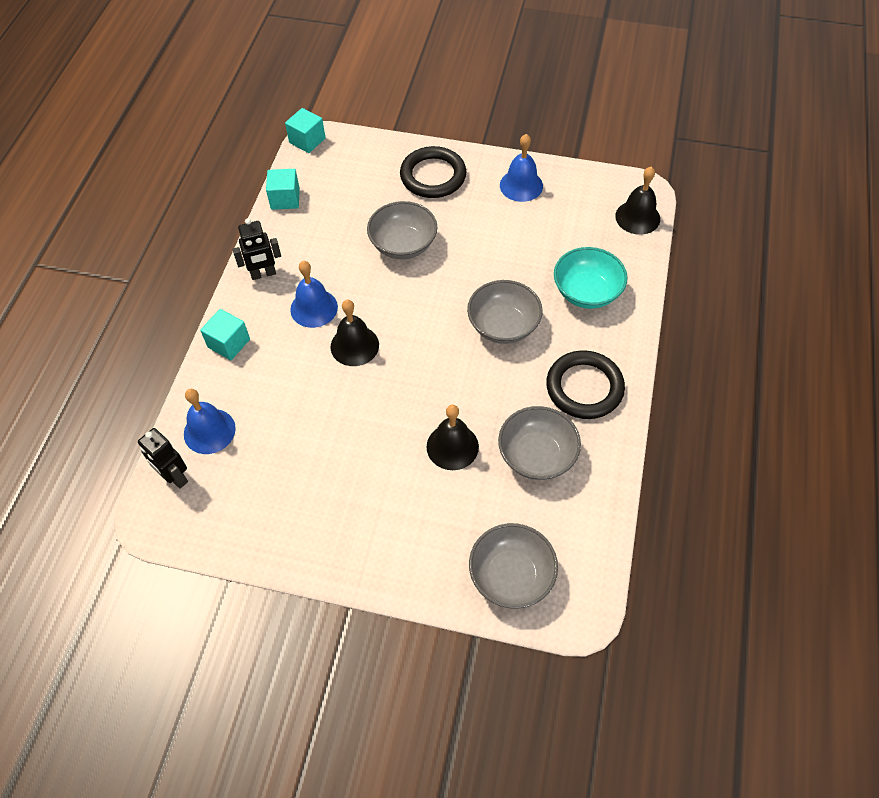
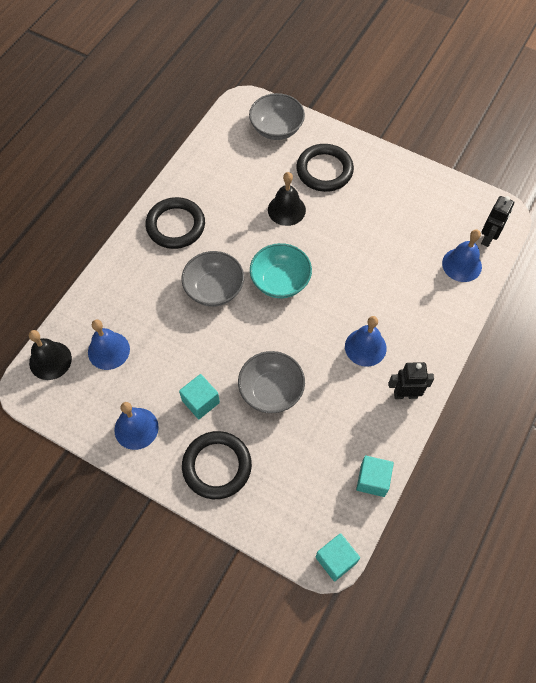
camera: 165 degrees left, 5 degrees up
black robot [138,428,188,489] -> black robot turned 60 degrees clockwise [481,196,514,247]
turquoise cube [200,309,250,360] -> turquoise cube moved to [179,374,220,419]
black bell [330,300,379,366] -> none
grey bowl [498,406,581,480] -> none
turquoise bowl [554,247,628,309] -> turquoise bowl moved to [250,243,312,298]
none -> blue bell [88,319,130,370]
none -> black ring [296,144,354,192]

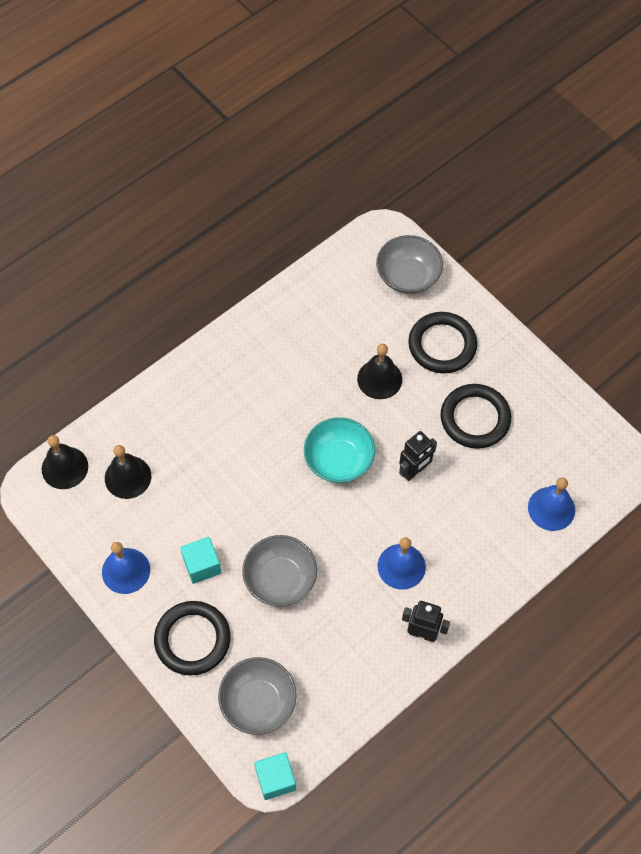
camera: 20 degrees right, 0 degrees up
blue bell [88,319,130,370] -> black bell [105,445,151,499]
black ring [146,197,205,249] -> black ring moved to [440,384,511,449]
grey bowl [181,251,244,307] -> grey bowl moved to [218,657,297,735]
turquoise cube [356,456,394,497] -> none
black robot [481,196,514,247] -> black robot moved to [399,431,437,481]

